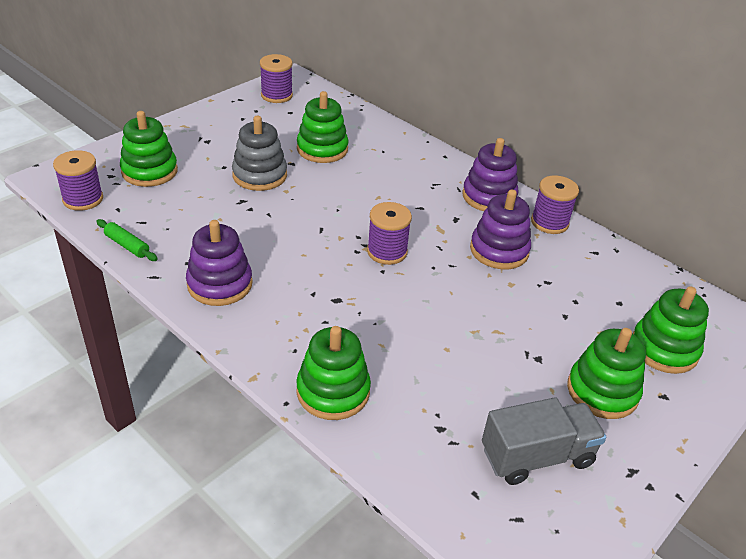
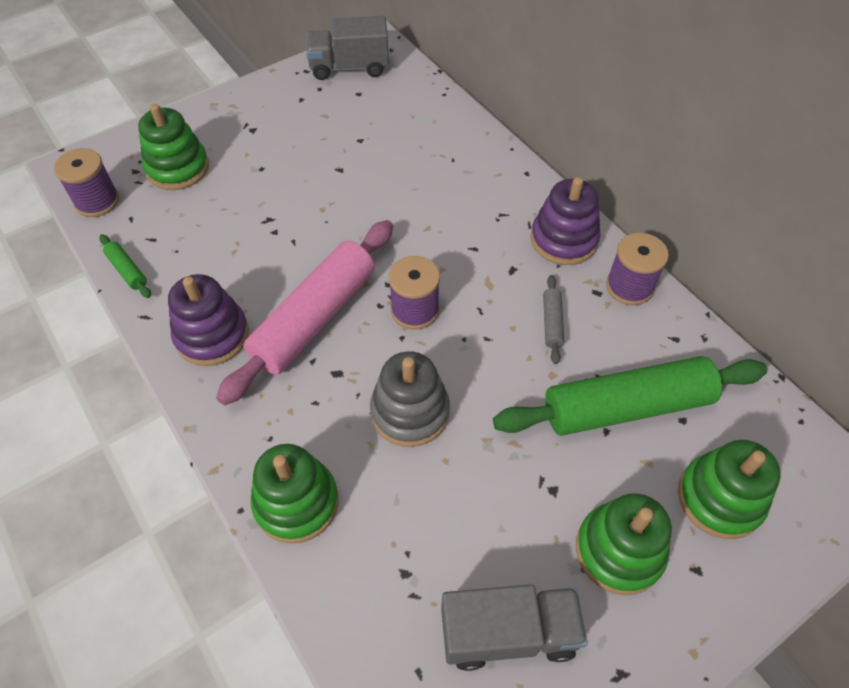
camera: 15 degrees right, 15 degrees up
grey stacking toy [232,116,287,191] -> grey stacking toy moved to [370,351,450,447]
purple spool [260,54,293,103] -> grey truck [306,16,389,80]
green stacking toy [297,91,349,163] -> none
purple stacking toy [470,190,531,269] -> grey rolling pin [543,275,564,364]
none -> pink rolling pin [216,220,393,405]
none -> green rolling pin [493,356,767,436]

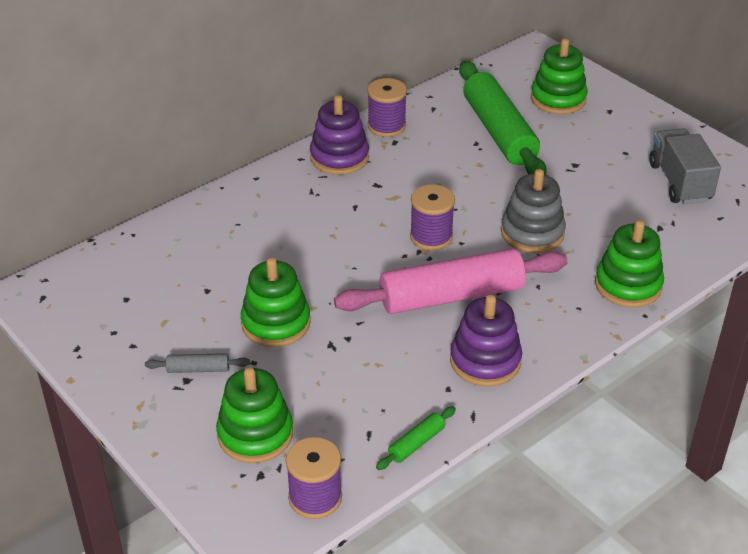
camera: 95 degrees left, 15 degrees down
pink rolling pin [216,220,393,405] -> pink rolling pin turned 45 degrees counterclockwise [334,248,568,314]
grey truck [306,16,389,80] -> none
grey rolling pin [543,275,564,364] -> grey rolling pin moved to [145,353,250,373]
green stacking toy [576,493,672,595] -> green stacking toy moved to [241,257,311,347]

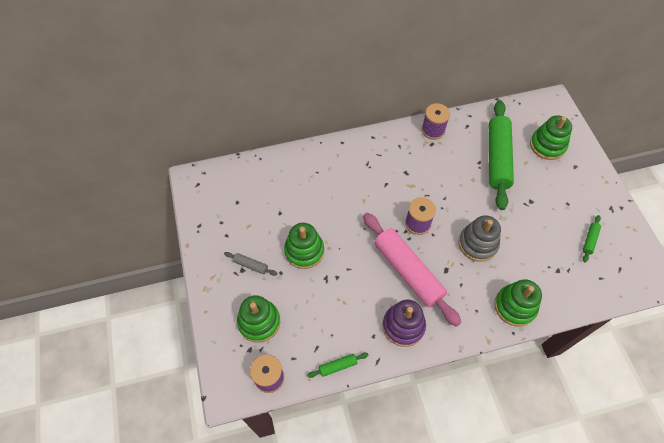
camera: 25 degrees right, 20 degrees up
purple stacking toy [310,95,369,175] -> none
pink rolling pin [334,248,568,314] -> pink rolling pin turned 45 degrees clockwise [363,213,461,327]
grey truck [649,128,721,204] -> green rolling pin [583,215,601,262]

